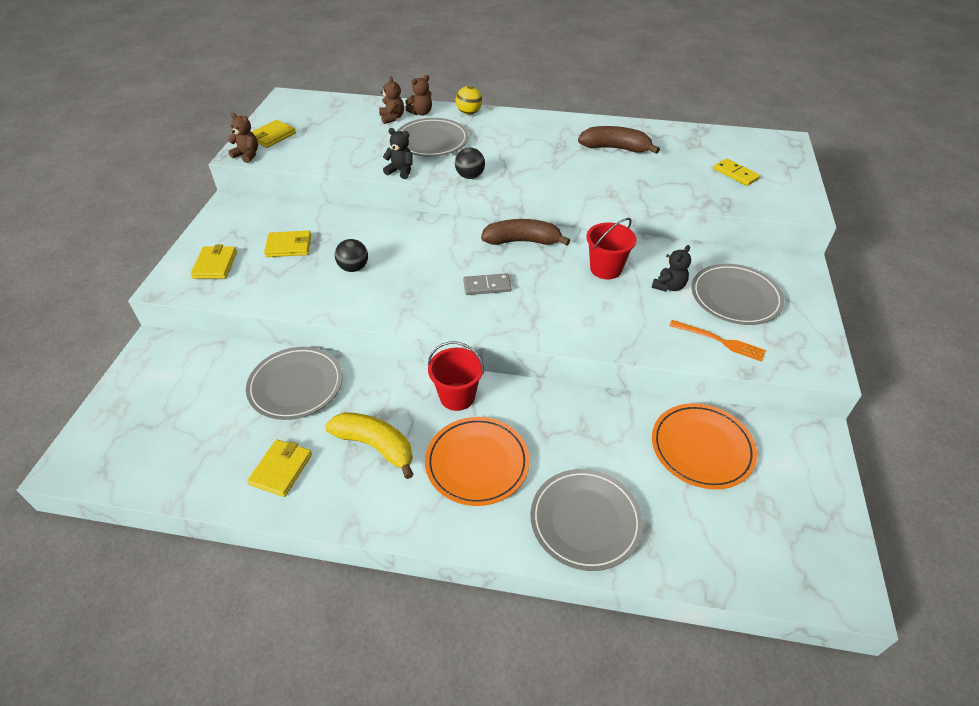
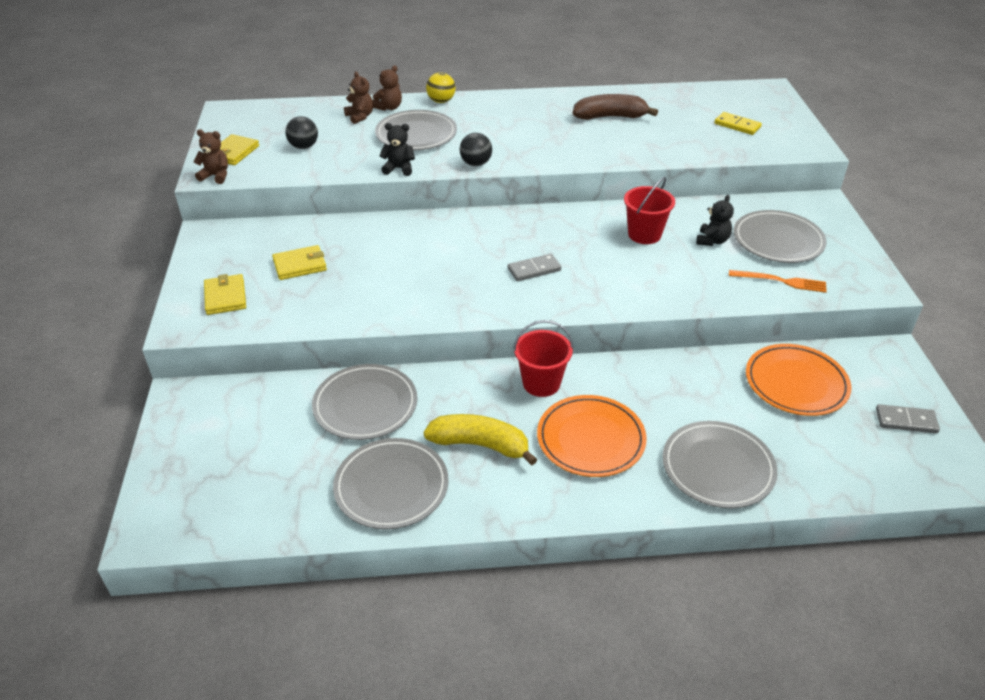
camera: 15 degrees left, 5 degrees down
yellow wallet [247,439,312,497] -> grey plate [333,438,449,529]
black ball [335,239,368,272] -> black ball moved to [285,116,318,149]
brown banana [481,219,570,245] -> none
none -> grey domino [876,404,940,433]

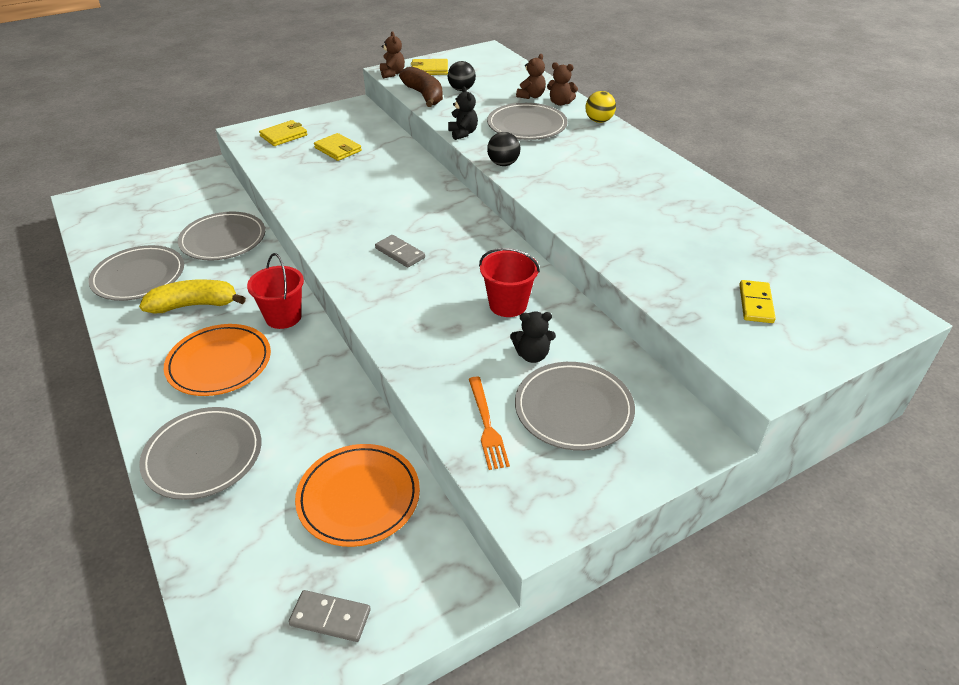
camera: 65 degrees right, 0 degrees up
yellow banana [424,414,537,466] -> yellow banana turned 90 degrees counterclockwise [139,280,246,314]
brown banana [573,94,658,120] -> brown banana moved to [399,66,443,107]
grey domino [876,404,940,433] -> grey domino turned 60 degrees counterclockwise [289,590,371,642]

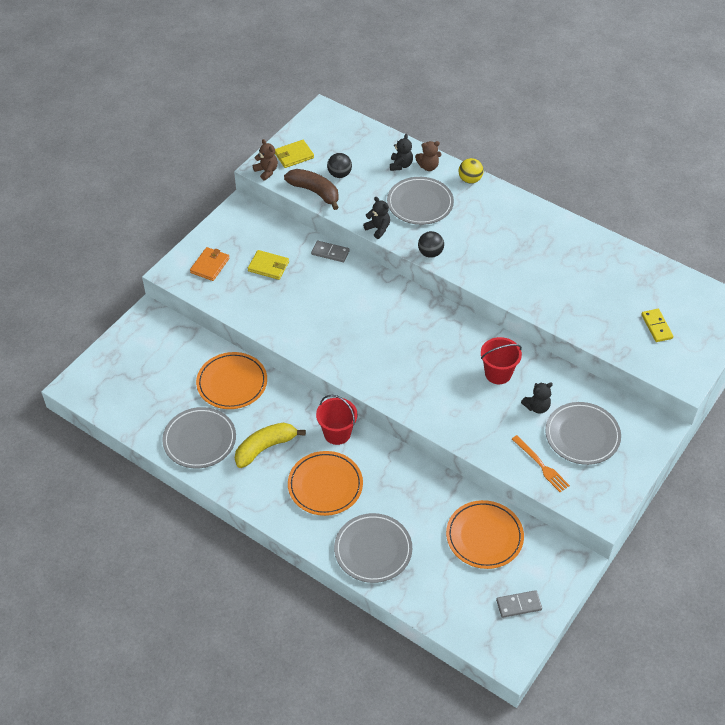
camera: 25 degrees left, 10 degrees up
grey plate [178,211,265,261] -> orange plate [196,352,267,409]
yellow wallet [259,120,308,146] -> orange wallet [190,247,230,281]
grey domino [375,235,425,268] -> grey domino moved to [311,241,350,262]
brown teddy bear [516,54,546,99] -> black teddy bear [390,134,413,171]

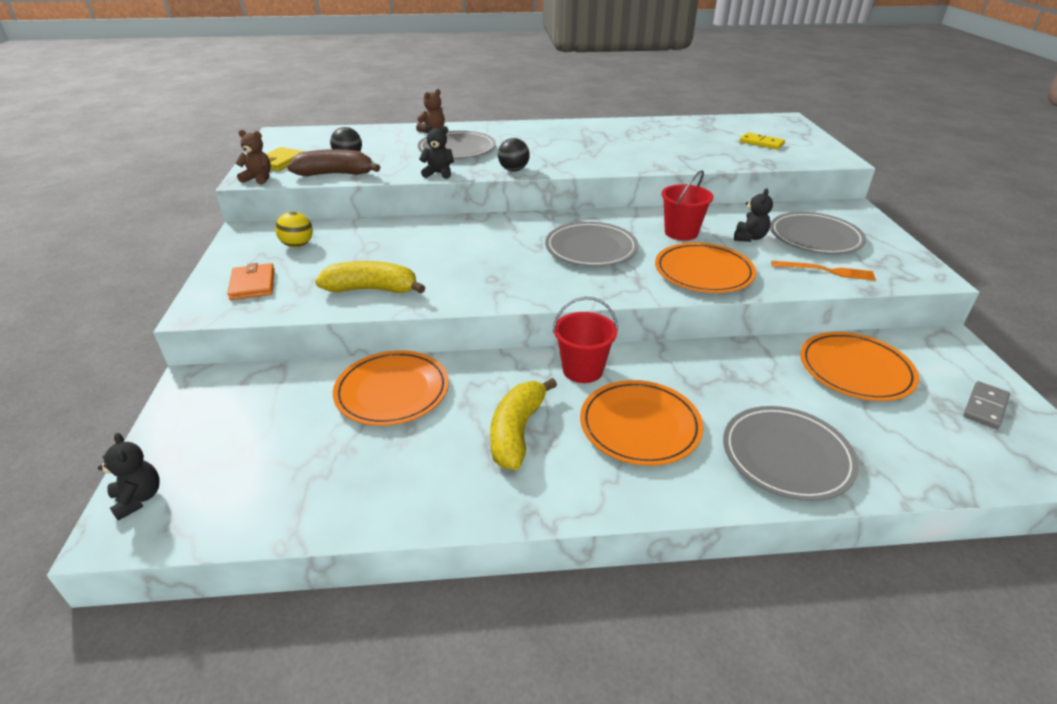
camera: 40 degrees left, 15 degrees down
grey plate [162,407,236,469] -> grey plate moved to [545,222,638,267]
yellow wallet [248,250,289,280] -> none
grey domino [311,241,350,262] -> none
black teddy bear [390,134,413,171] -> black teddy bear moved to [98,433,160,521]
yellow ball [459,158,484,184] -> yellow ball moved to [275,212,313,248]
none -> yellow banana [315,261,426,294]
none -> orange plate [655,242,756,293]

